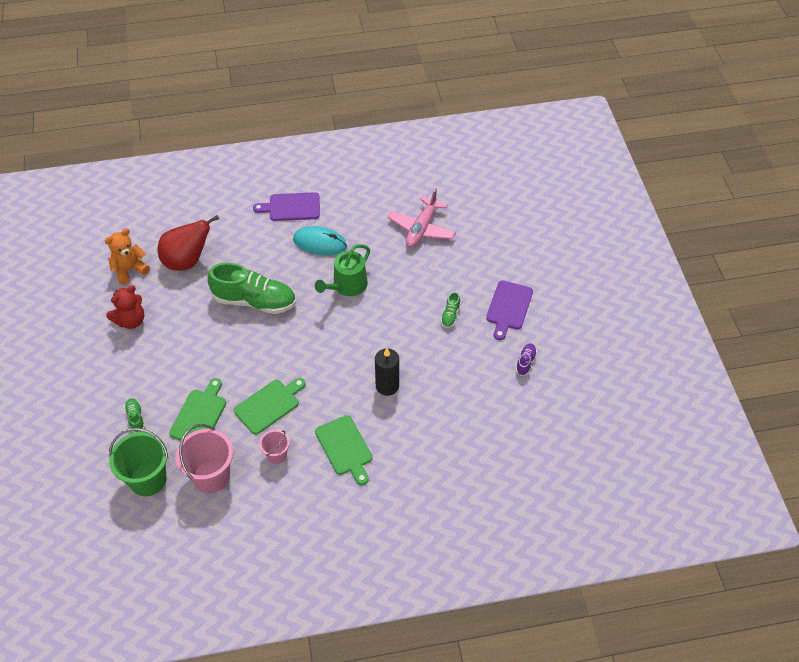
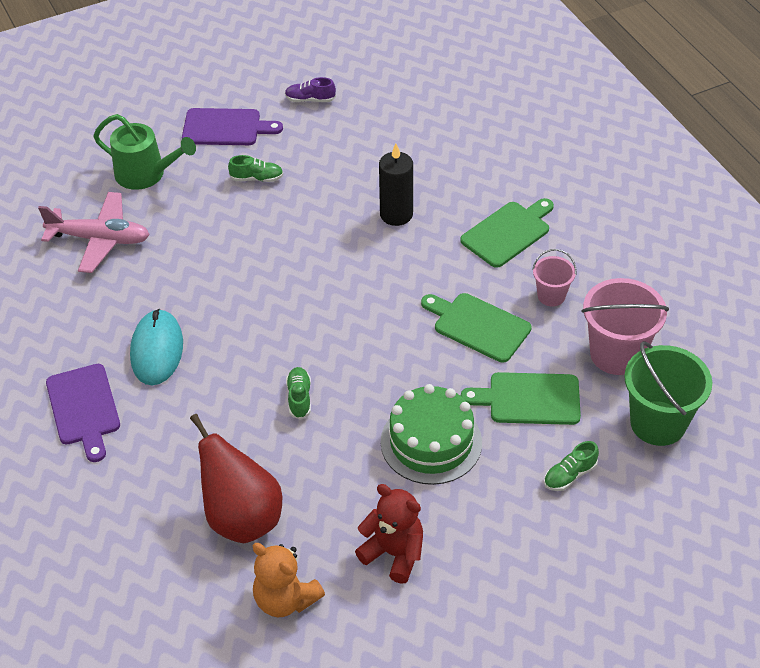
camera: 105 degrees left, 5 degrees down
green shoe [208,262,296,314] -> green shoe [286,367,311,420], size x0.43
green watering can [315,244,370,296] -> green watering can moved to [93,114,196,190]
none -> green cake [381,384,482,485]

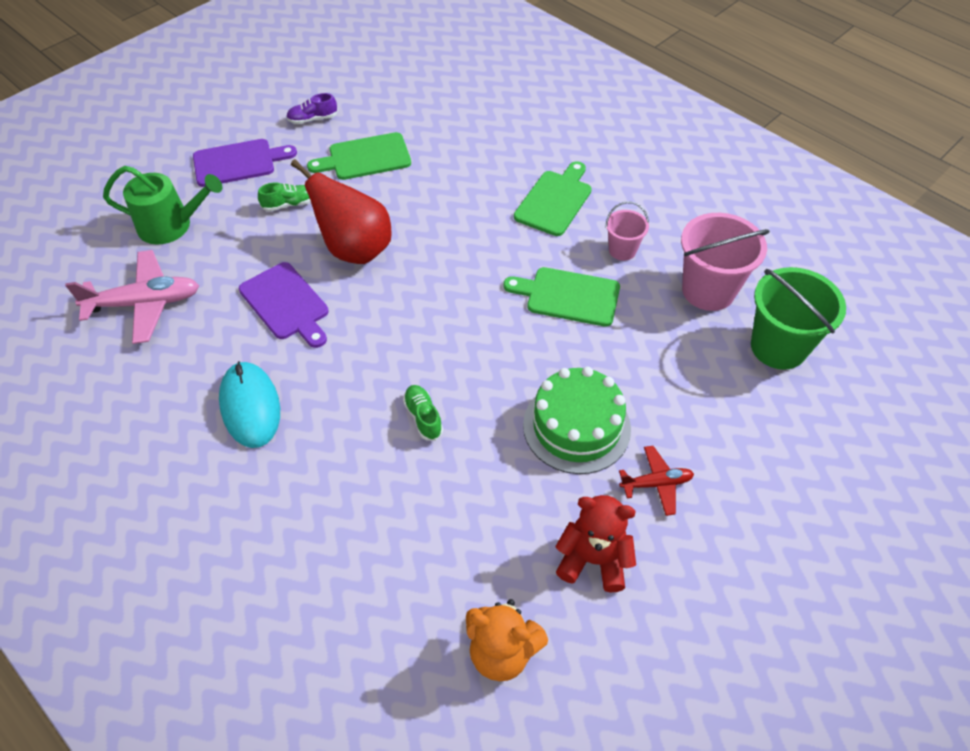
camera: 20 degrees left, 5 degrees up
purple cutting board [46,364,120,462] -> purple cutting board moved to [239,262,329,348]
red pear [190,414,282,543] -> red pear moved to [291,159,392,264]
black candle [379,144,413,226] -> none
green cutting board [461,372,581,425] -> green cutting board moved to [307,132,411,180]
green shoe [544,441,599,491] -> none
none -> red plane [619,446,694,516]

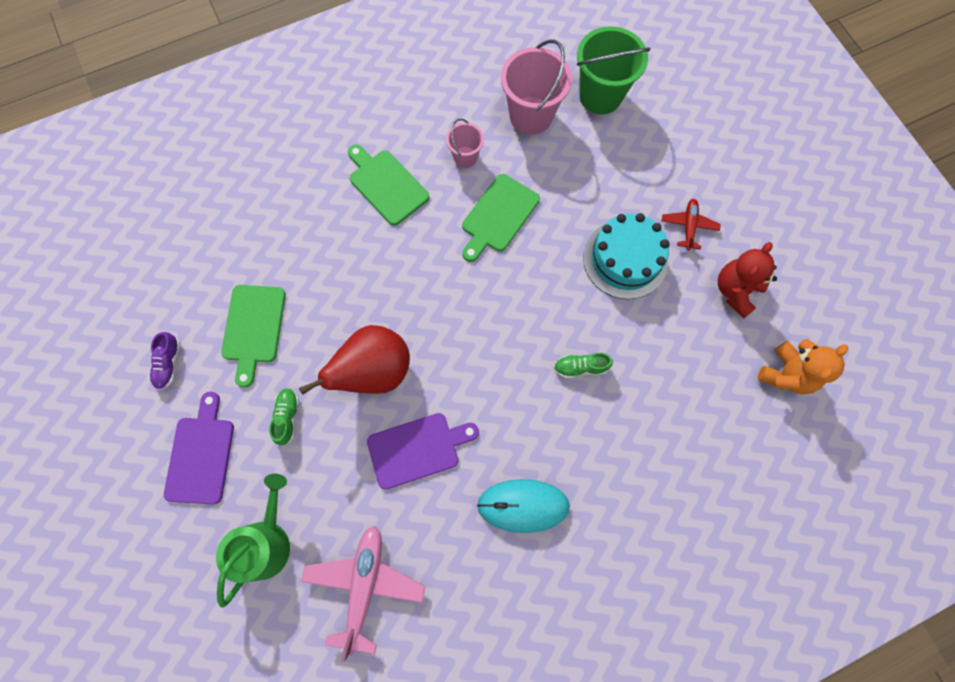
camera: 70 degrees left, 20 degrees up
green cake [523,367,631,474] -> turquoise cake [583,213,670,299]

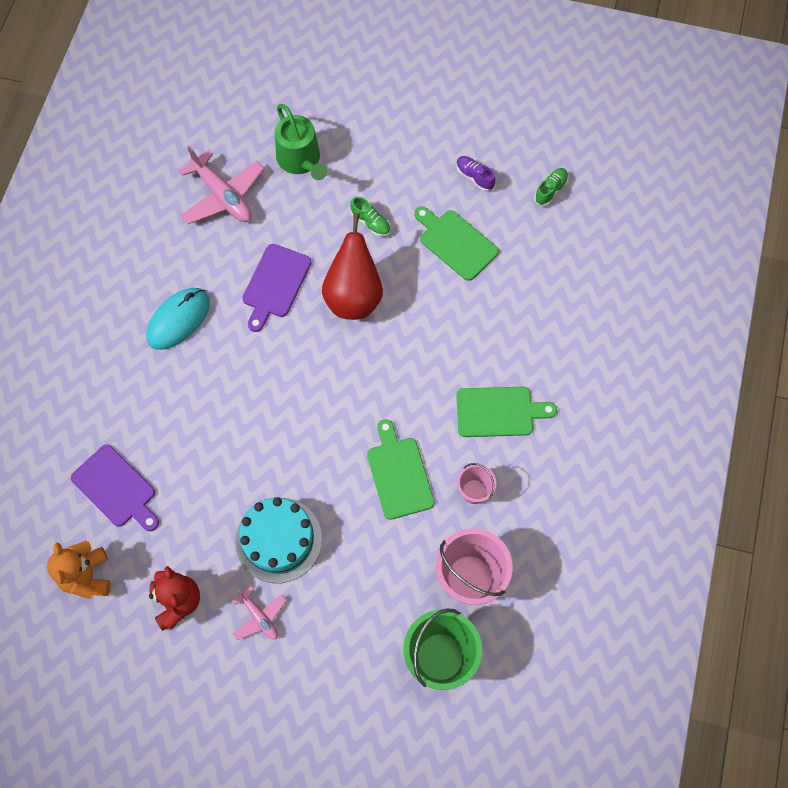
camera: 130 degrees right, 5 degrees down
purple cutting board [164,392,234,504] -> purple cutting board moved to [71,444,159,531]
green shoe [554,353,613,378] -> green shoe moved to [534,168,569,206]
red plane [662,199,721,250] -> pink plane [232,586,286,640]

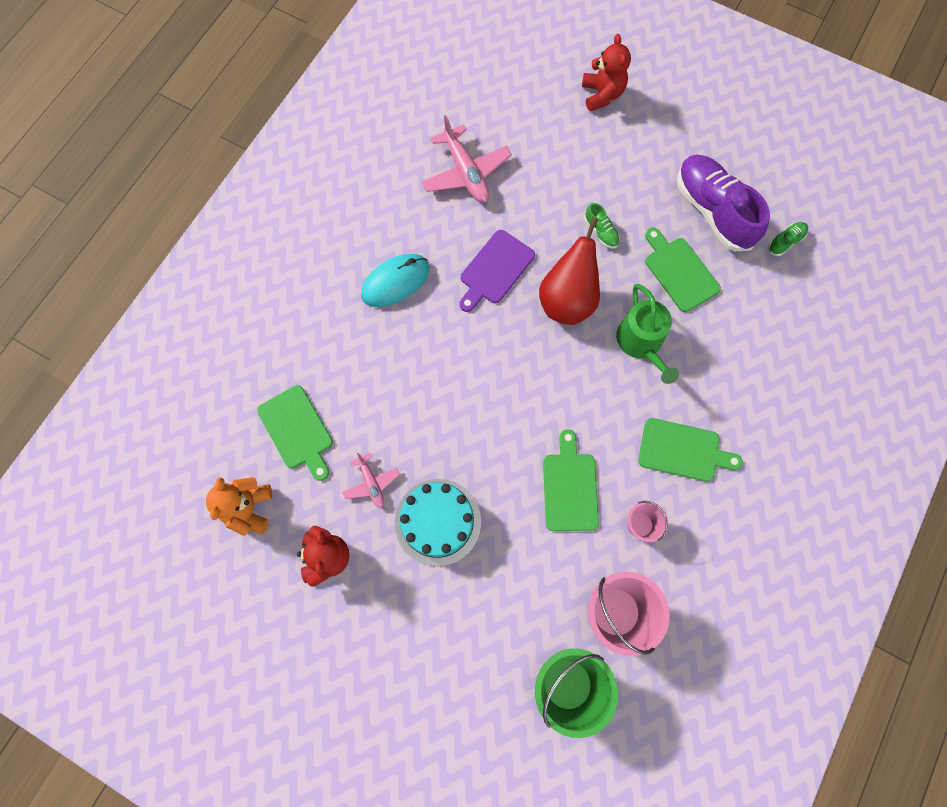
camera: 15 degrees right, 5 degrees up
purple cutting board [71,444,159,531] -> green cutting board [257,385,333,481]
pink plane [232,586,286,640] -> pink plane moved to [342,453,400,508]
green watering can [275,104,327,180] -> green watering can moved to [616,284,679,384]
purple shoe [456,156,495,191] -> purple shoe [677,154,770,251], size x2.35
none -> red teddy bear [582,34,631,111]

